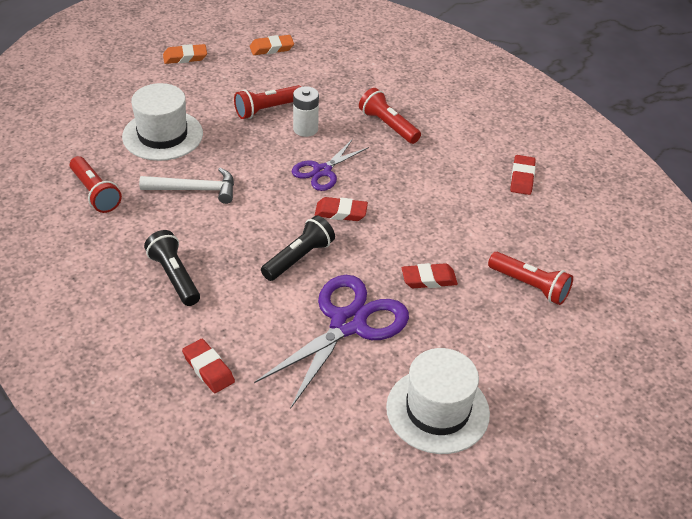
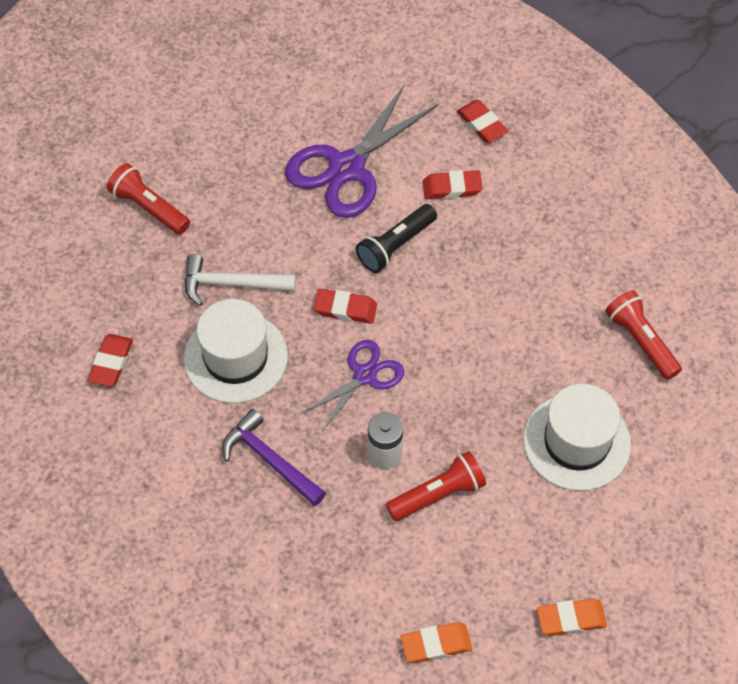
camera: 175 degrees left, 15 degrees up
white hammer [139,167,234,204] -> white hammer moved to [184,254,296,306]
black flashlight [144,230,200,306] -> none
red flashlight [359,88,421,144] -> purple hammer [222,409,326,506]
white hat [386,348,490,454] -> white hat moved to [184,299,288,403]
red eraser [402,263,458,288] -> red eraser moved to [423,170,483,199]

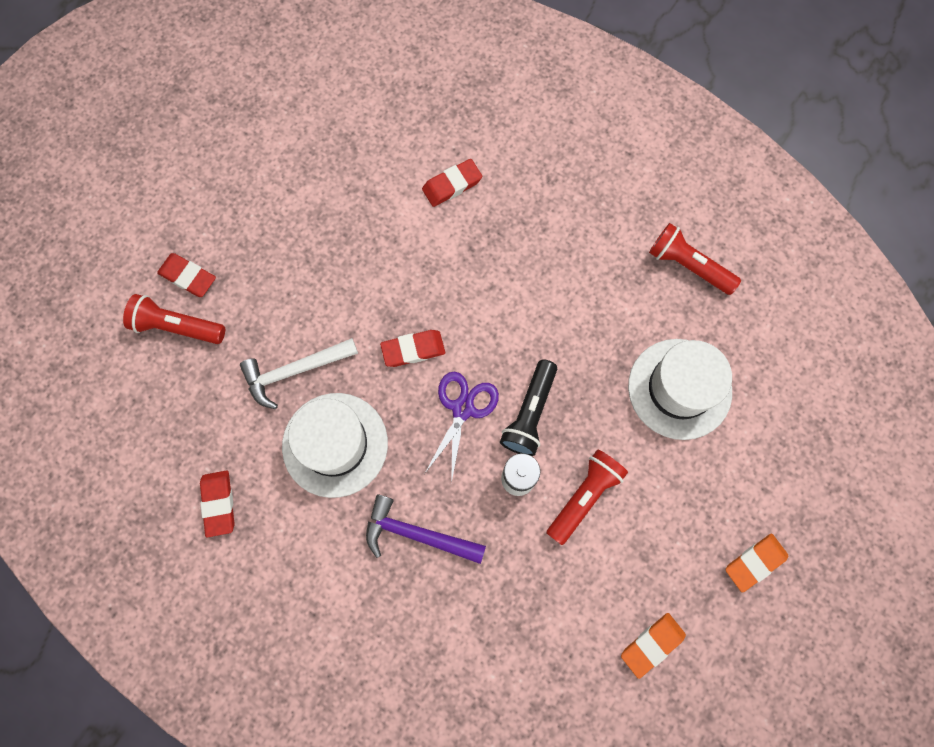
camera: 25 degrees left, 15 degrees up
purple scissors [285,84,438,218] -> none
black flashlight [356,204,437,273] -> black flashlight moved to [500,359,557,456]
red eraser [456,100,508,143] -> red eraser moved to [157,253,216,297]

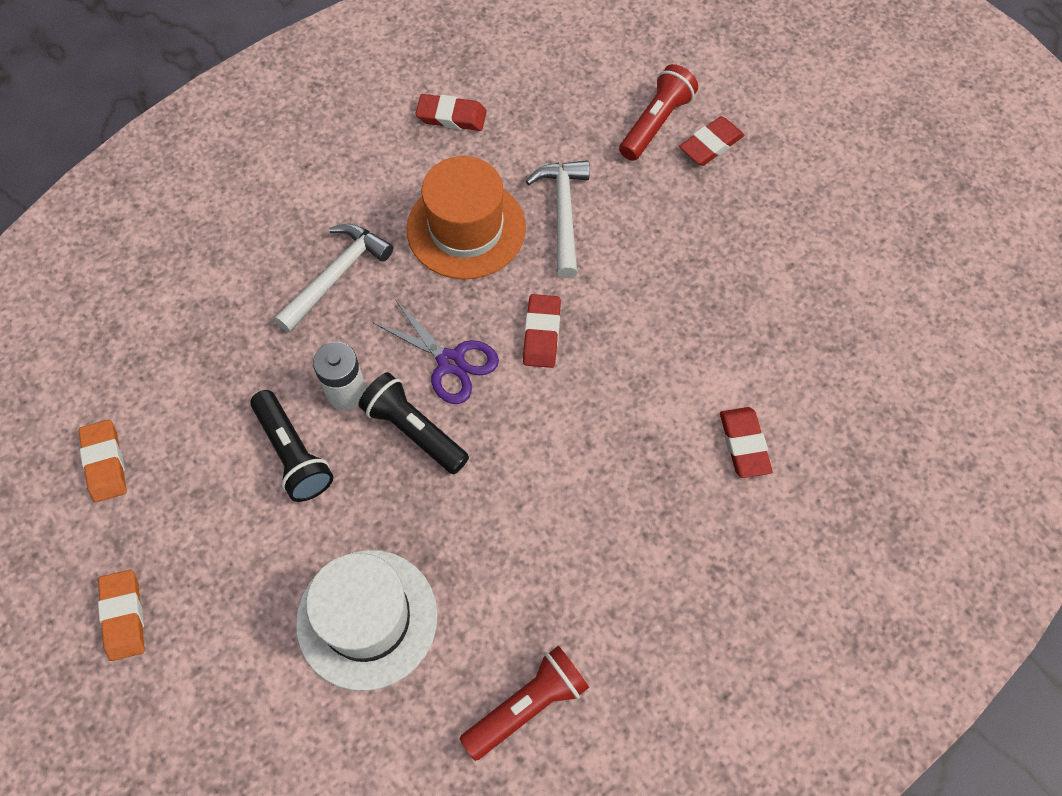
camera: 110 degrees right, 10 degrees down
white hat [282,393,388,498] -> orange hat [407,156,526,280]
purple hammer [366,494,486,564] -> white hammer [274,224,393,332]
red flashlight [546,450,628,545] -> black flashlight [250,390,333,502]

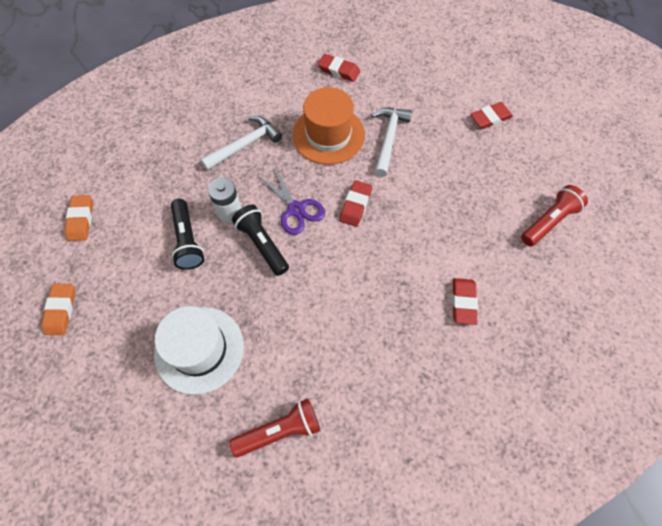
camera: 15 degrees right, 0 degrees up
red flashlight [619,64,698,161] -> red flashlight moved to [521,185,588,246]

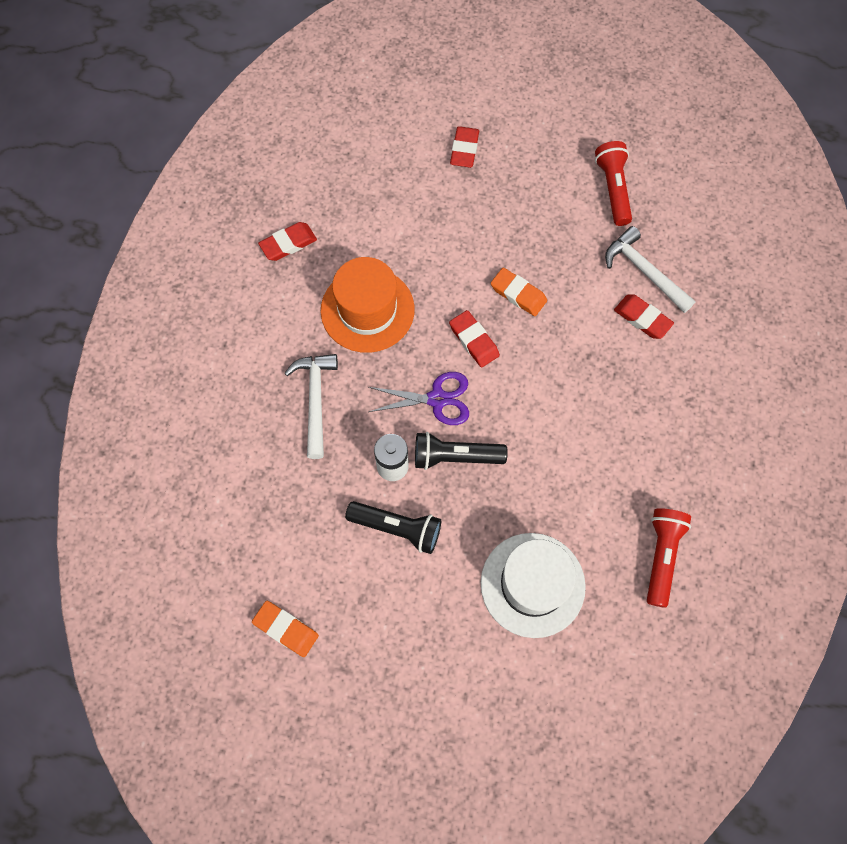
camera: 55 degrees left, 5 degrees up
orange eraser [41,284,75,335] -> orange eraser moved to [491,268,547,316]
white hammer [371,108,412,177] -> white hammer moved to [605,226,696,313]

